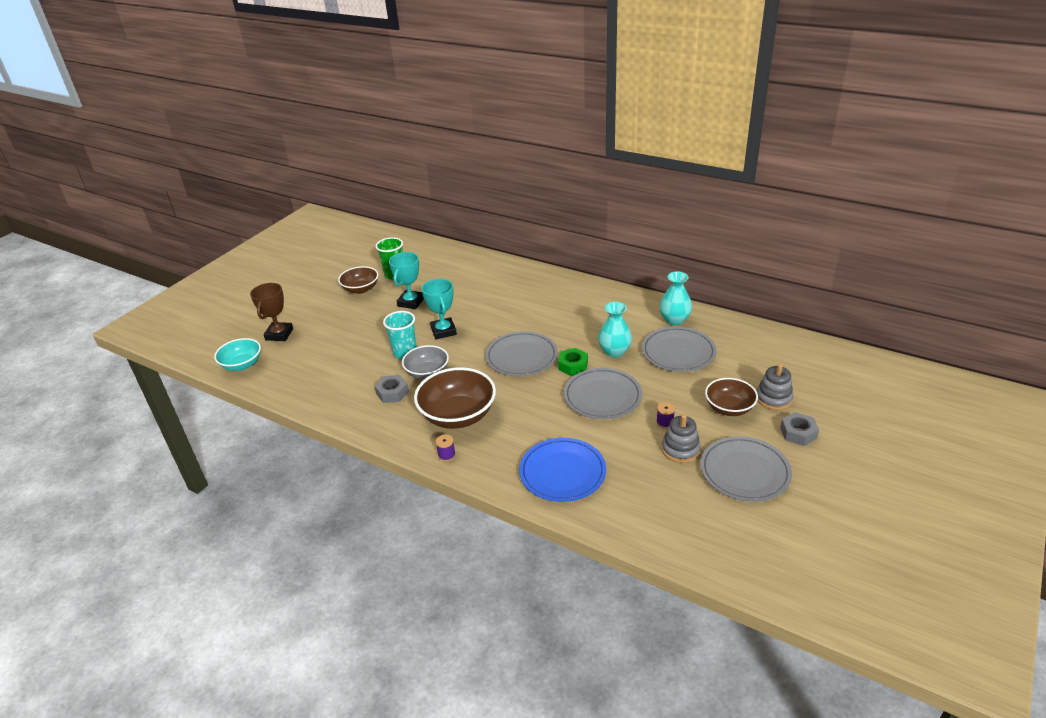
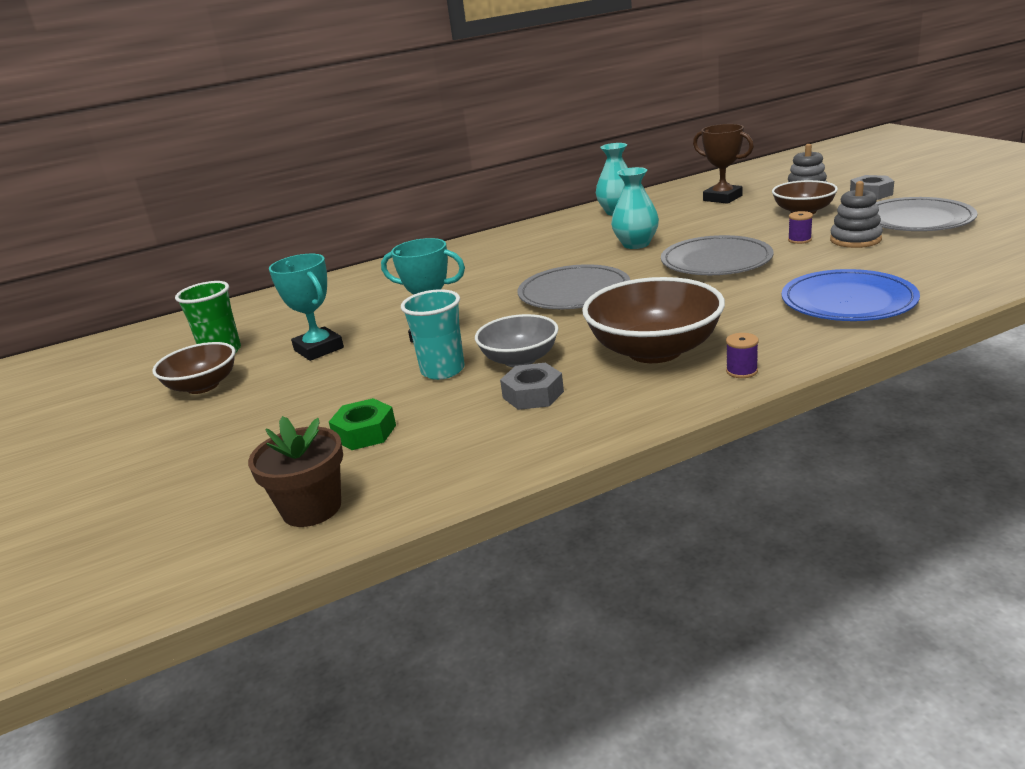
camera: 55 degrees left, 10 degrees down
turquoise bowl [214,338,261,371] -> none
brown trophy [250,283,293,341] -> brown trophy moved to [693,124,754,204]
green nut [558,348,588,376] -> green nut moved to [329,398,396,450]
grey plate [642,327,717,372] -> none
none -> brown flower pot [248,416,343,527]

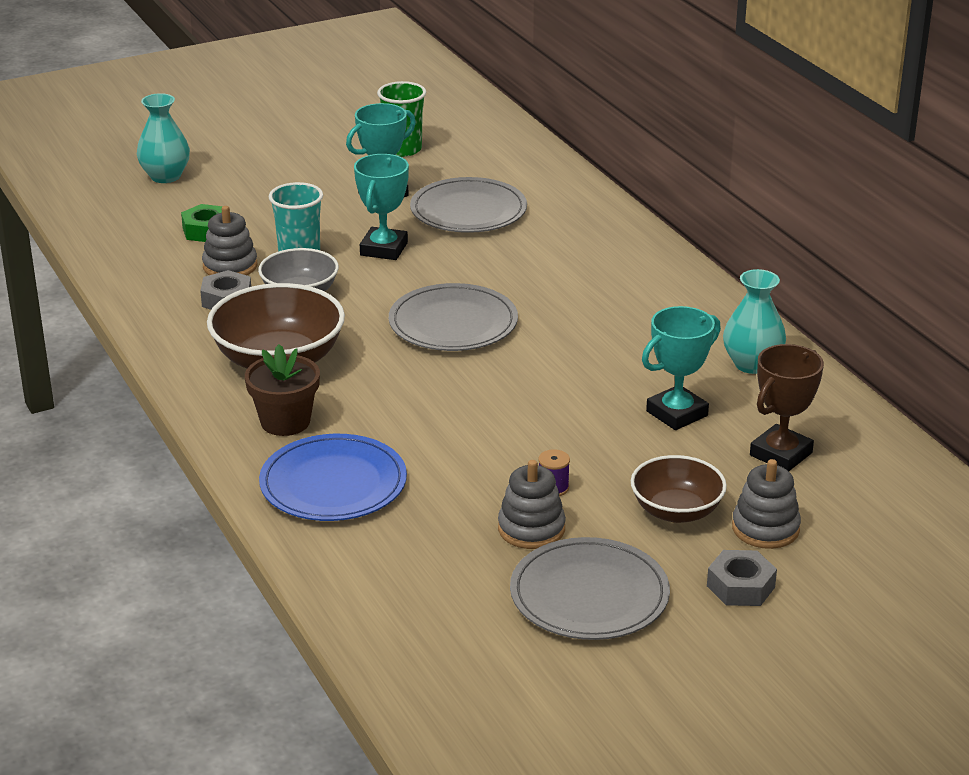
camera: 85 degrees right, 5 degrees up
brown bowl [152,342,235,394] -> none
brown flower pot [248,416,343,527] -> brown flower pot moved to [245,344,320,436]
turquoise vase [611,167,659,249] -> turquoise vase moved to [137,93,190,183]
grey plate [661,235,774,275] -> grey plate moved to [410,177,527,233]
purple spool [726,333,758,378] -> none
none -> grey stacking toy [202,206,257,275]
none -> turquoise trophy [642,306,721,430]

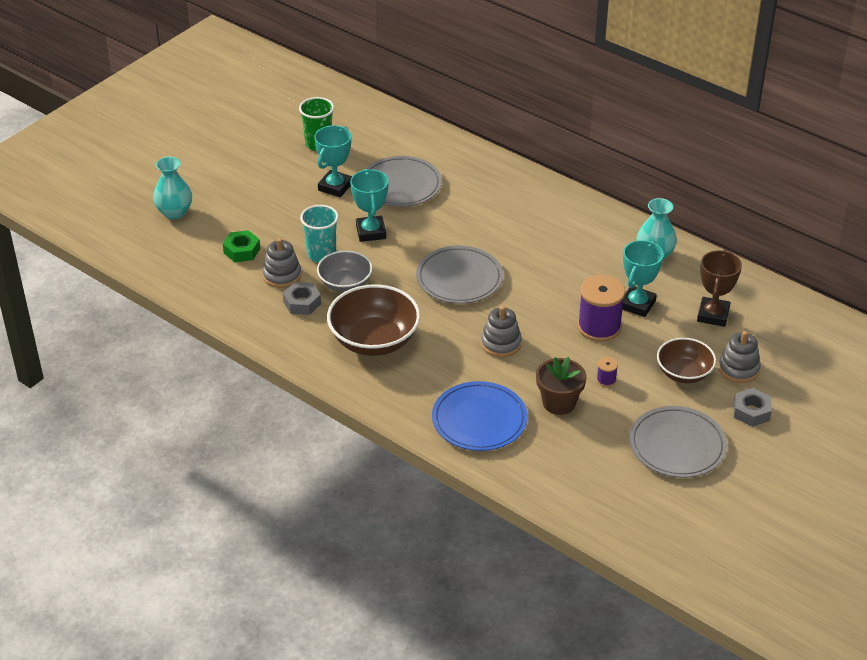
camera: 25 degrees left, 10 degrees up
brown flower pot [245,344,320,436] -> brown flower pot moved to [536,357,587,415]
grey stacking toy [498,460,566,549] -> grey stacking toy moved to [481,306,522,357]
none -> purple spool [578,275,625,342]

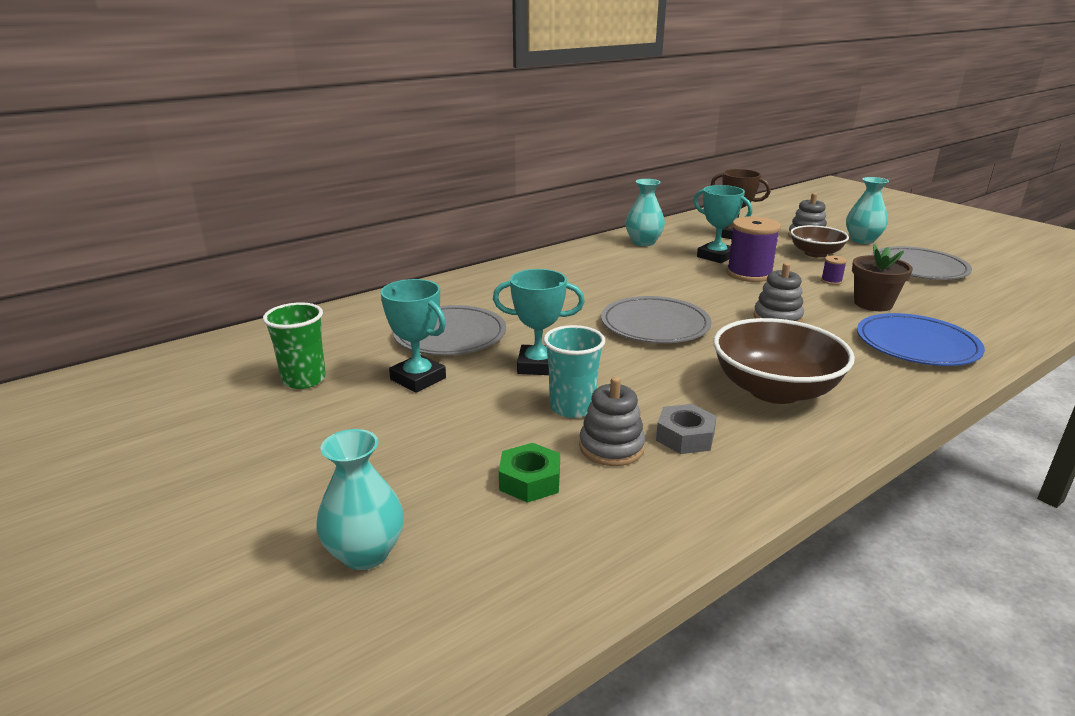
camera: 75 degrees left, 15 degrees down
grey bowl [317,250,373,292] -> none
grey nut [733,388,772,427] -> turquoise vase [846,177,889,244]

